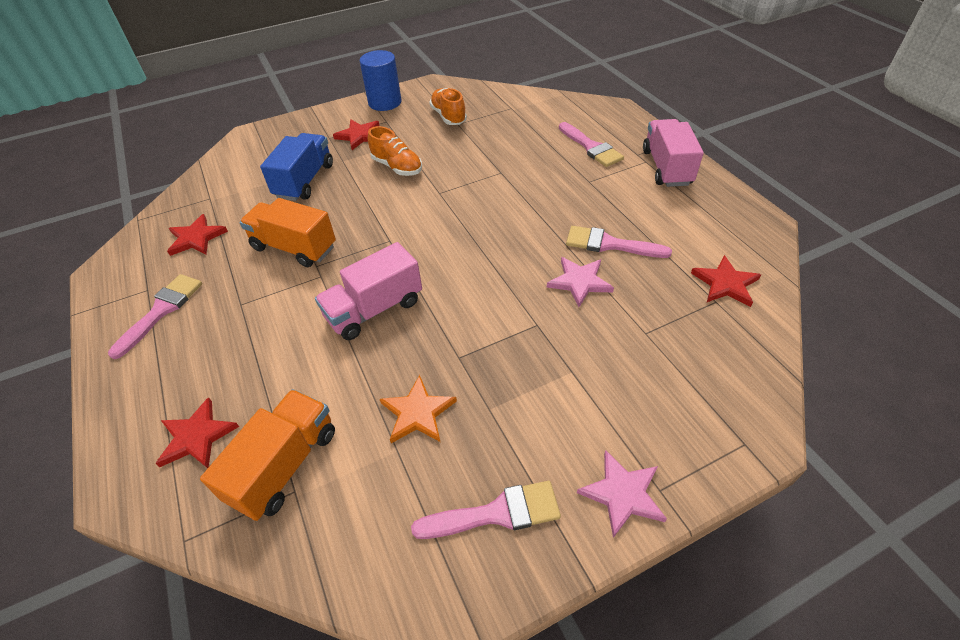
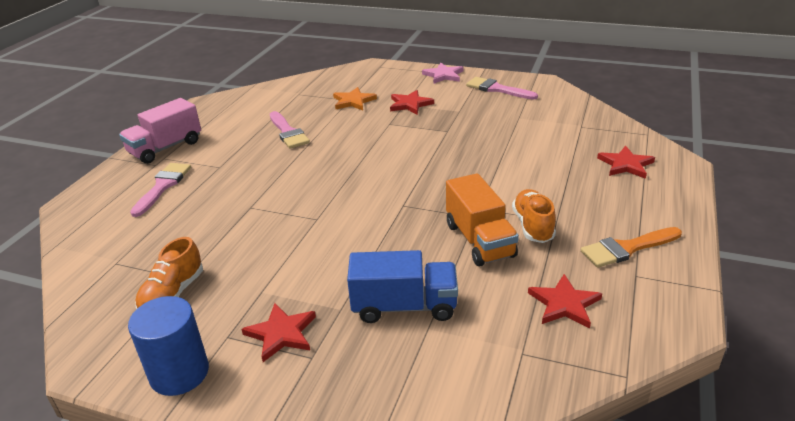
camera: 135 degrees left, 15 degrees down
pink brush [108,274,202,359] -> orange brush [581,227,682,268]
orange truck [200,389,335,521] -> none
blue truck [260,133,333,201] -> blue truck turned 150 degrees counterclockwise [347,250,458,323]
pink truck [315,242,422,340] -> none
orange shoe [368,126,422,176] -> orange shoe moved to [512,189,556,243]
orange star [380,375,457,443] -> orange star moved to [333,87,377,110]
pink star [547,257,614,307] -> none
red star [691,255,761,307] -> red star moved to [390,90,434,115]

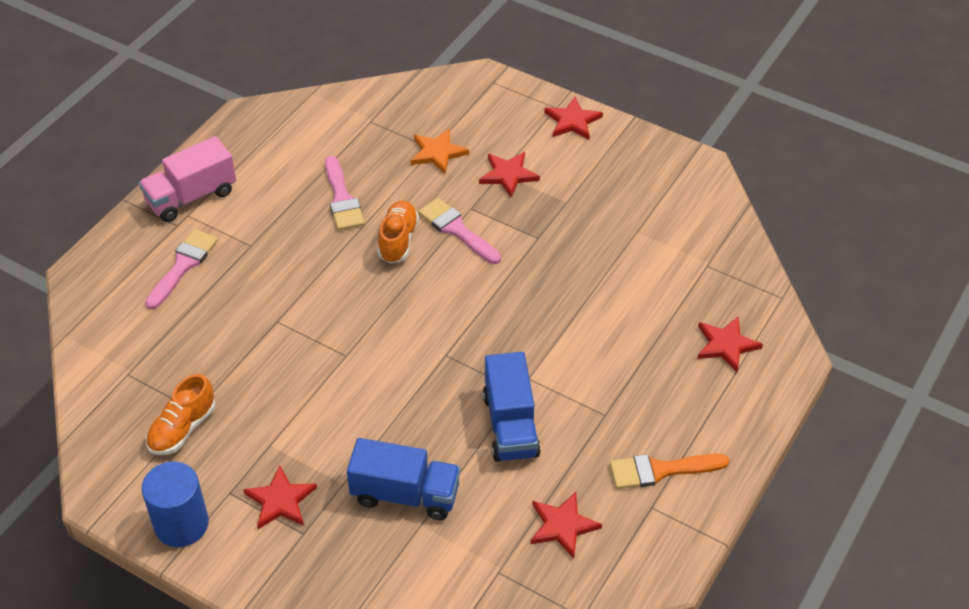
camera: 10 degrees right, 15 degrees up
pink star [422,63,463,84] -> red star [544,97,603,139]
orange truck [446,173,519,266] -> blue truck [483,352,541,462]
pink brush [466,77,538,100] -> pink brush moved to [418,198,501,264]
orange shoe [512,189,556,243] -> orange shoe moved to [378,200,419,263]

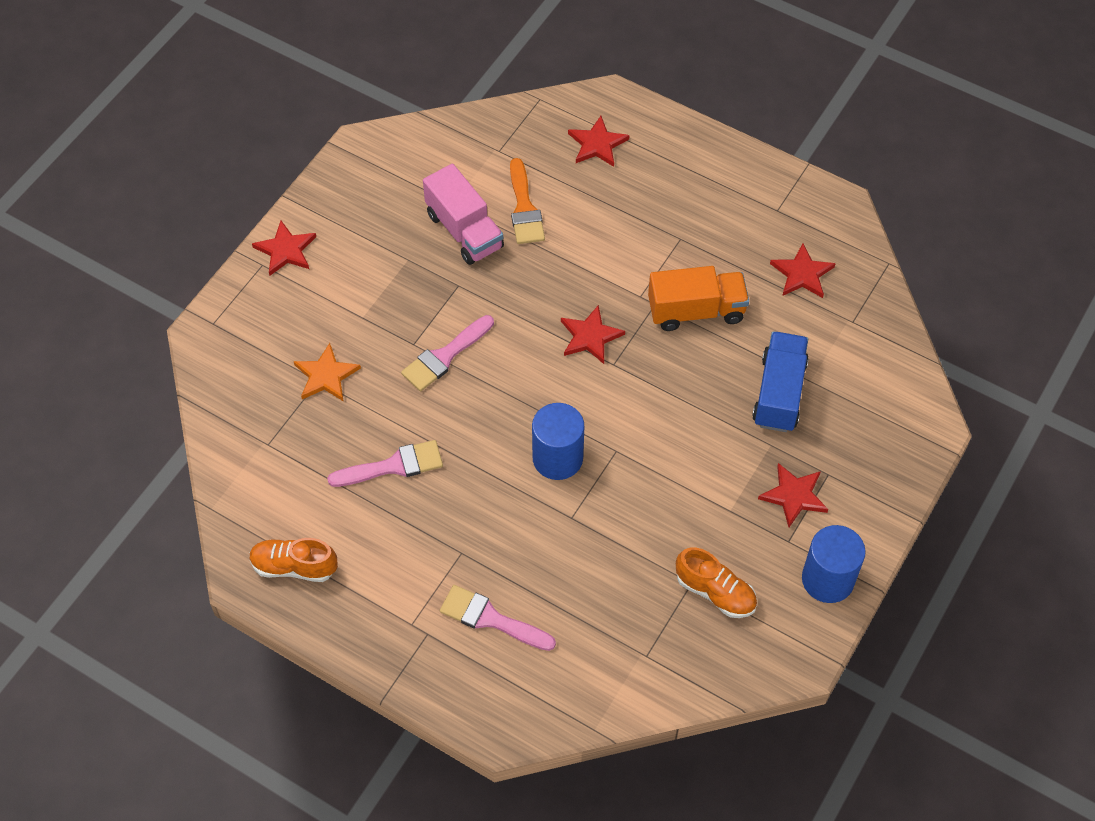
camera: 90 degrees left, 10 degrees up
pink truck [139,136,236,222] -> pink truck moved to [423,164,504,265]
orange shoe [378,200,419,263] -> orange shoe moved to [249,538,338,582]
red star [479,152,540,198] -> red star moved to [561,305,625,364]
blue truck [483,352,541,462] -> orange truck [648,266,749,331]
orange brush [610,454,729,489] -> orange brush moved to [510,158,545,244]
none -> blue cylinder [532,403,584,480]

